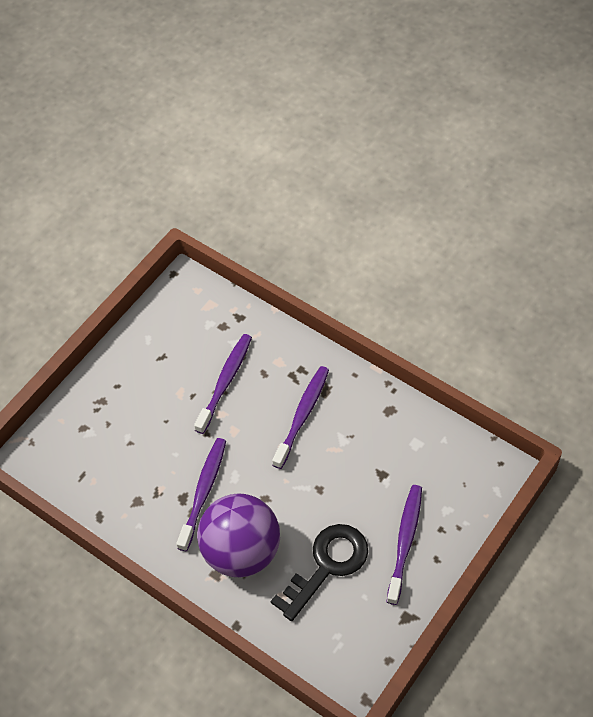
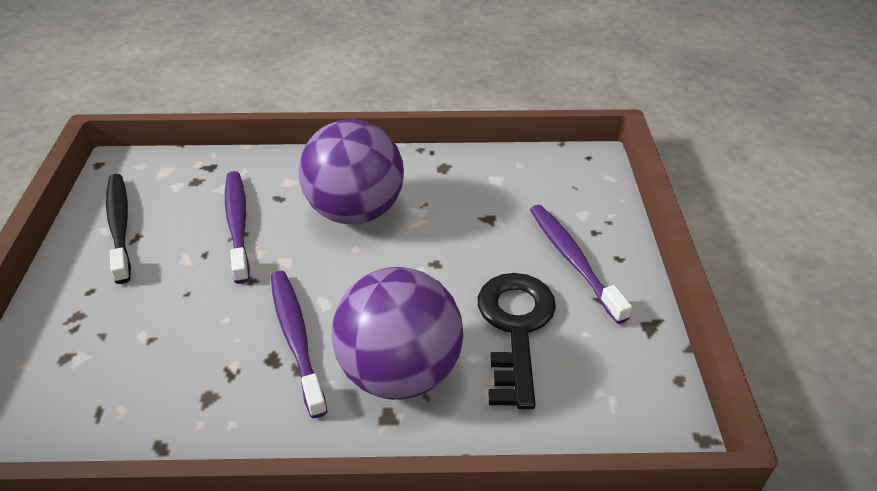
camera: 40 degrees left, 15 degrees down
purple toothbrush [272,366,329,469] -> purple ball [299,119,404,225]
none -> black toothbrush [106,174,131,284]

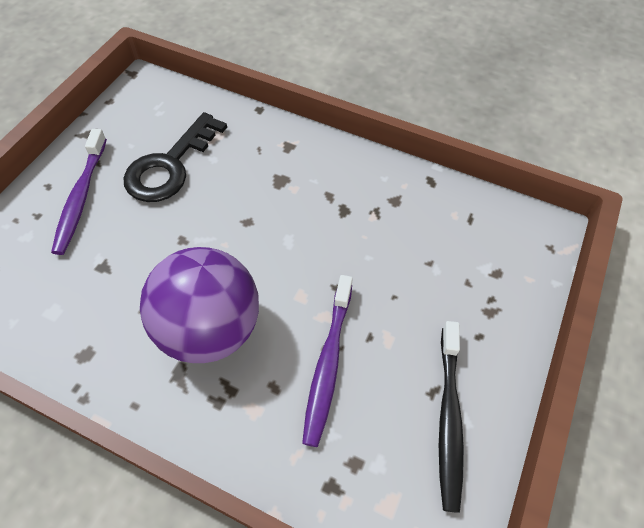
camera: 155 degrees left, 15 degrees up
purple toothbrush [270,271,328,418] -> none
purple ball [332,267,463,400] -> none

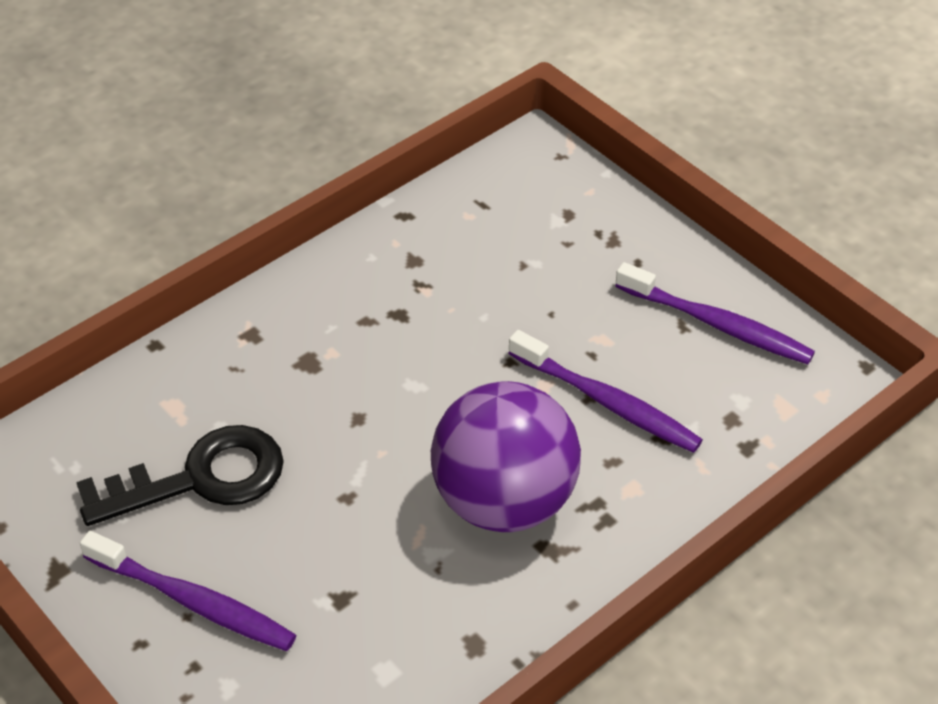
camera: 65 degrees left, 10 degrees down
black key [123,112,227,202] -> black key turned 75 degrees counterclockwise [76,425,284,526]
black toothbrush [439,321,464,513] -> purple toothbrush [615,262,815,364]

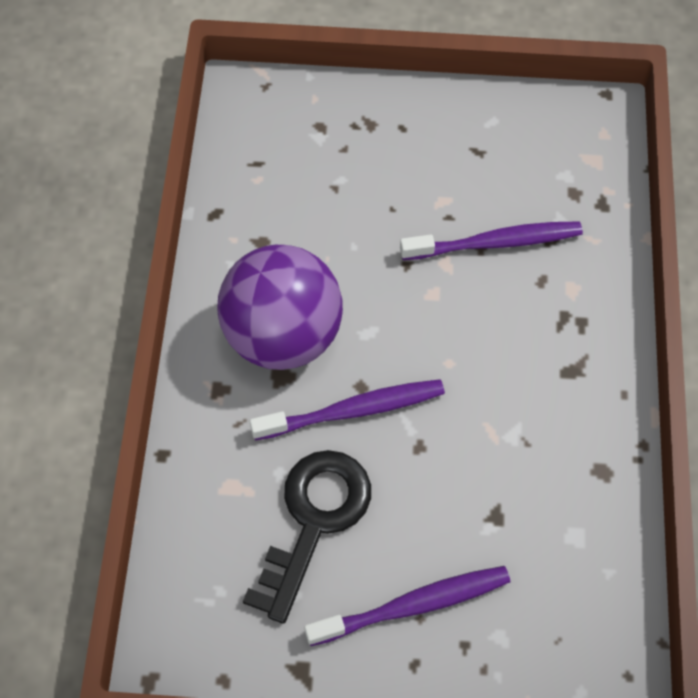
camera: 45 degrees left, 15 degrees up
purple ball [431,381,581,532] -> purple ball moved to [218,245,343,370]
purple toothbrush [615,262,815,364] -> purple toothbrush moved to [250,379,445,440]

